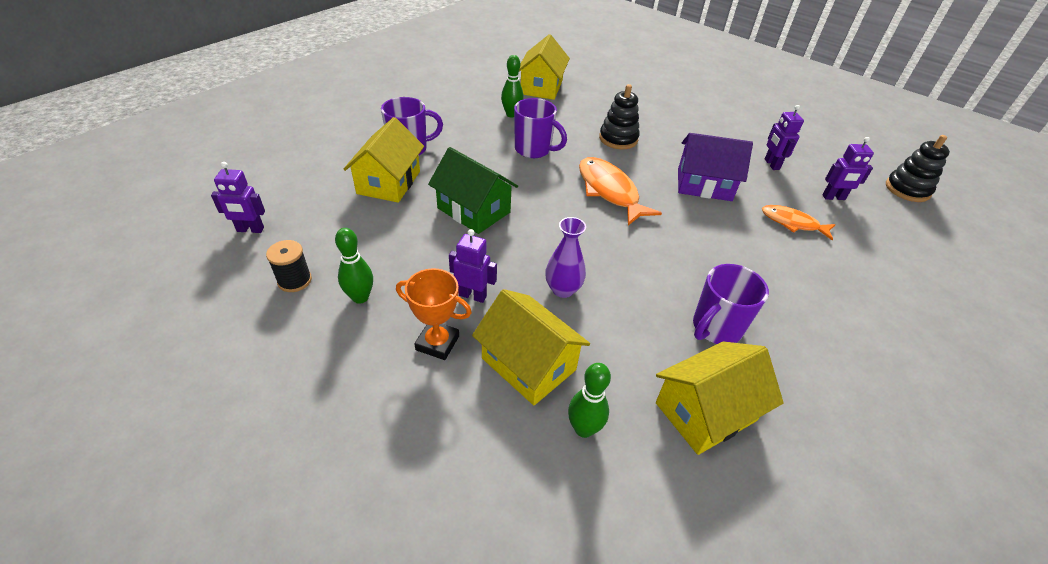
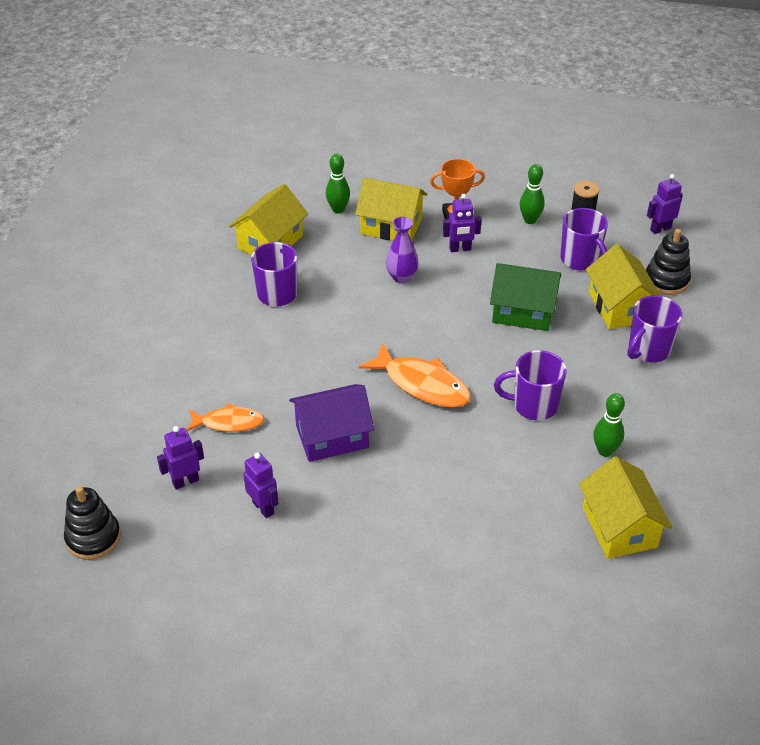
camera: 155 degrees right, 0 degrees up
black stacking toy [599,84,640,149] -> black stacking toy moved to [646,229,691,295]
none -> purple mug [560,208,608,270]

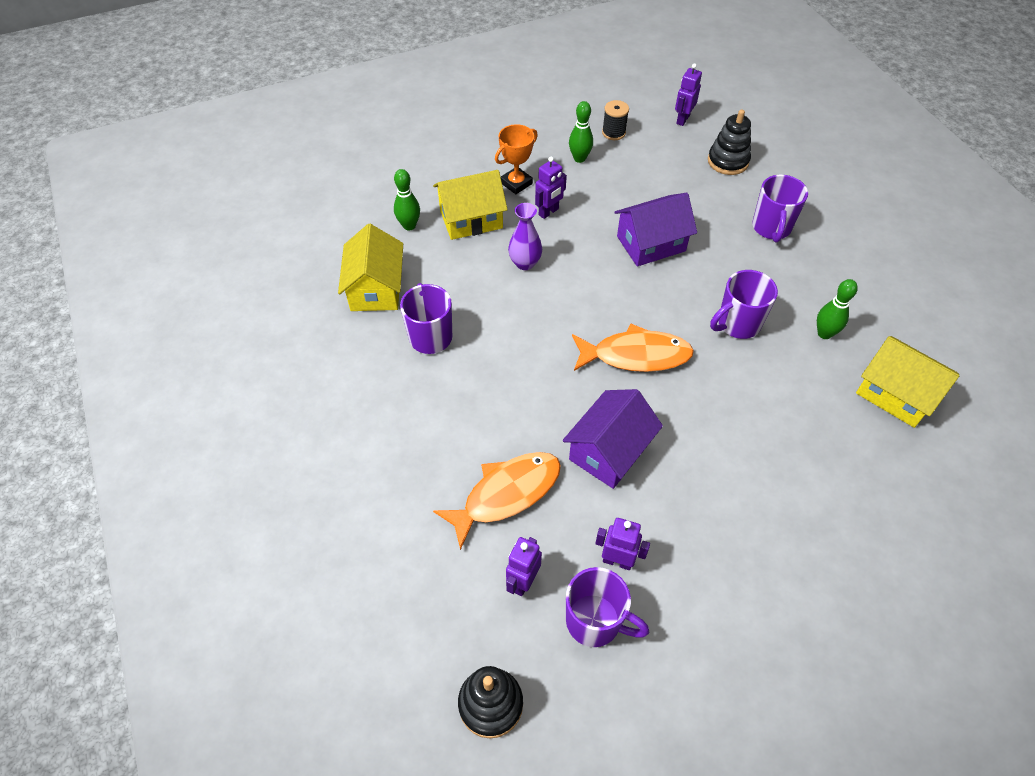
camera: 35 degrees left, 10 degrees up
orange fish [186,403,264,432] -> orange fish [433,452,561,550], size x1.58
green house [490,263,561,331] -> purple house [614,193,697,266]
purple mug [560,208,608,270] -> purple mug moved to [566,567,649,647]
yellow house [586,244,661,329] -> none

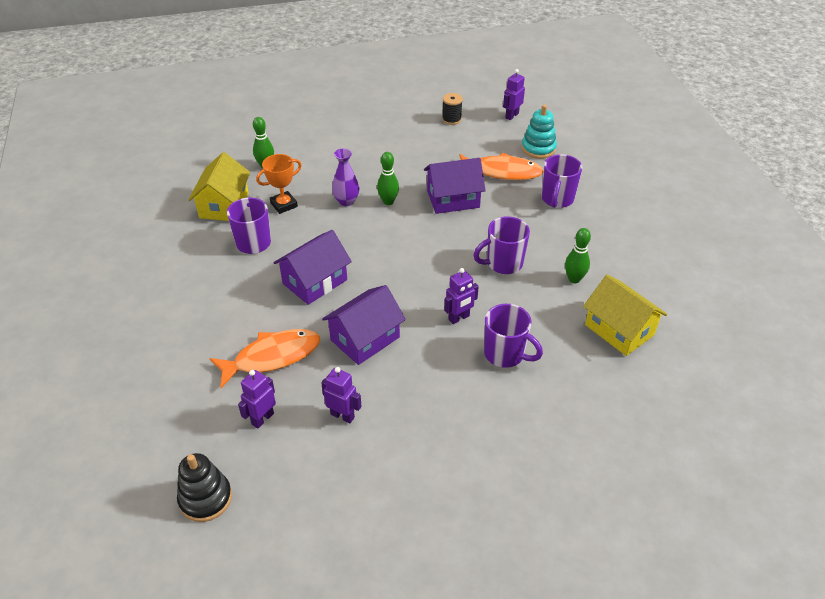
camera: 10 degrees right, 10 degrees down
yellow house [433,170,508,240] -> none
orange trophy [495,124,538,194] -> orange trophy moved to [256,154,302,214]
purple robot [535,157,567,219] -> purple robot moved to [444,268,479,324]
purple mug [566,567,649,647] -> purple mug moved to [484,304,543,368]
green bowling pin [569,101,593,163] -> green bowling pin moved to [377,152,399,205]
orange fish [572,323,694,372] -> orange fish moved to [459,153,543,180]
black stacking toy [708,109,751,175] -> turquoise stacking toy [522,104,557,159]
none -> purple house [274,230,352,305]

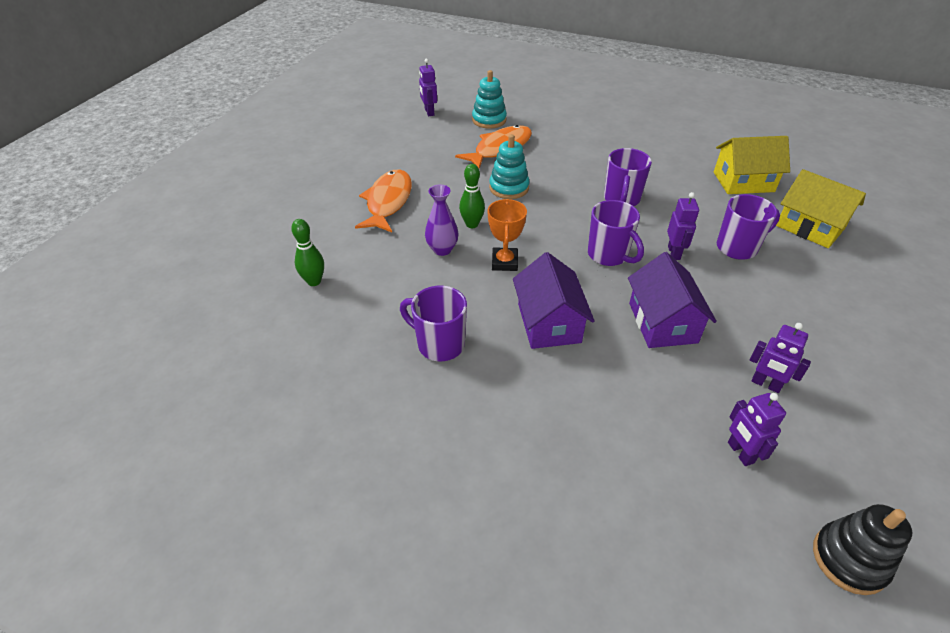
camera: 55 degrees left, 0 degrees up
yellow house [188,152,250,221] -> yellow house moved to [776,169,866,248]
orange fish [209,329,320,388] -> orange fish moved to [355,169,412,232]
orange trophy [256,154,302,214] -> orange trophy moved to [487,199,527,271]
purple robot [321,367,362,423] -> purple robot turned 120 degrees counterclockwise [750,323,811,393]
purple house [424,158,486,214] -> turquoise stacking toy [489,134,530,199]
black spool [442,93,463,125] -> none
purple mug [542,154,582,208] -> purple mug moved to [588,200,644,266]
green bowling pin [565,228,591,283] -> none

